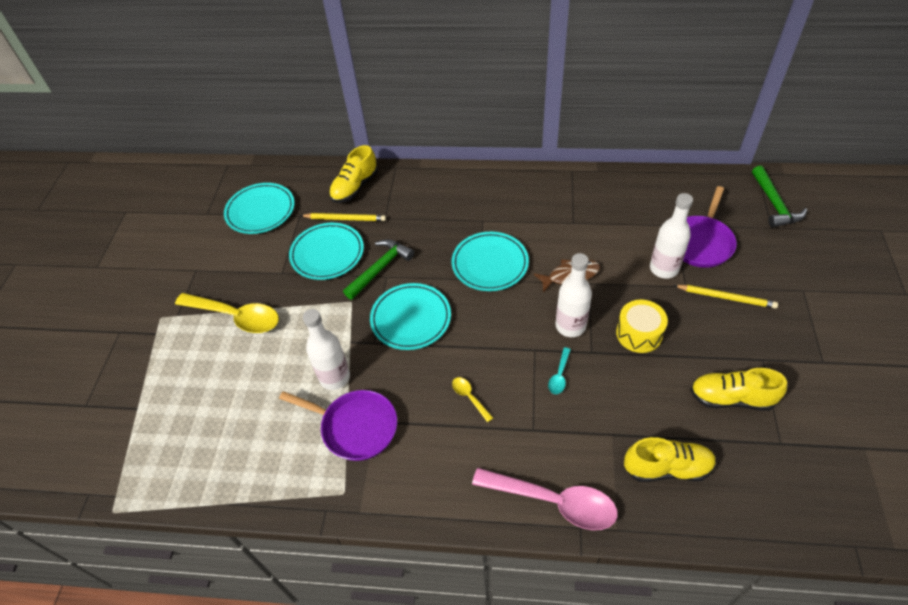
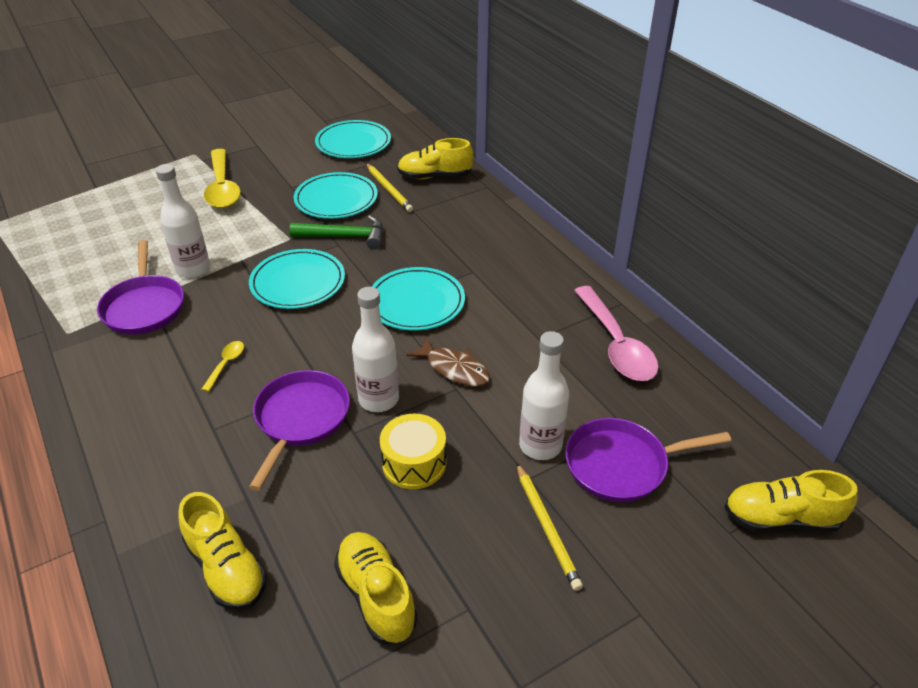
camera: 50 degrees right, 10 degrees down
pink spoon [472,468,618,530] -> pink spoon moved to [574,286,659,381]
turquoise spoon [548,347,571,394] -> purple pan [249,370,350,491]
green hammer [752,166,807,228] -> yellow shoe [724,470,858,532]

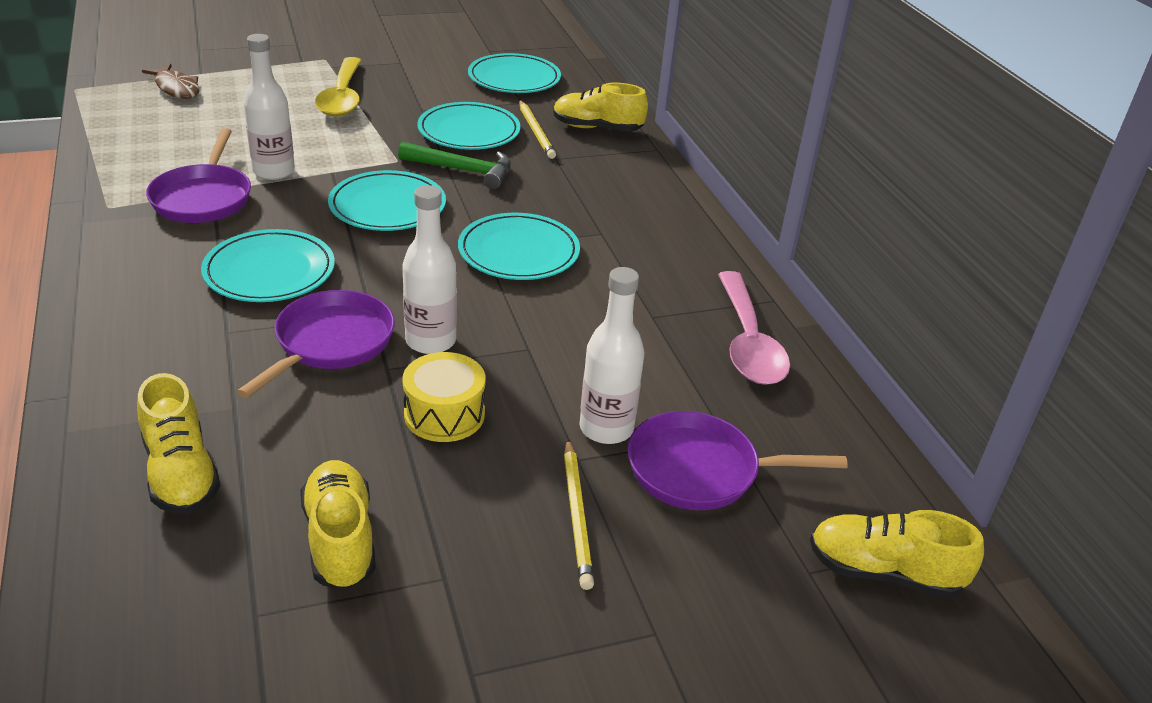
camera: 10 degrees right, 5 degrees down
yellow spoon [201,341,244,392] -> turquoise plate [201,229,335,302]
brown fish [407,338,490,387] -> brown fish moved to [142,64,200,99]

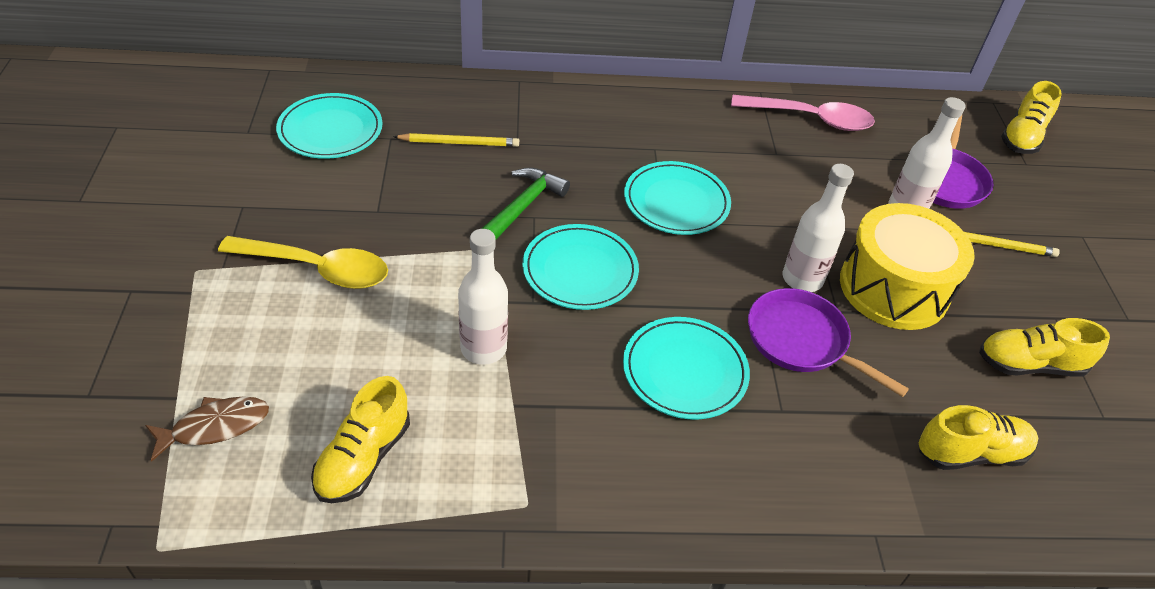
camera: 75 degrees left, 10 degrees up
purple pan [146,128,251,223] -> none
yellow drum [402,352,485,442] -> yellow drum [840,203,975,330], size x1.77
turquoise plate [417,102,521,150] -> none
yellow shoe [553,83,648,131] -> yellow shoe moved to [311,376,410,503]

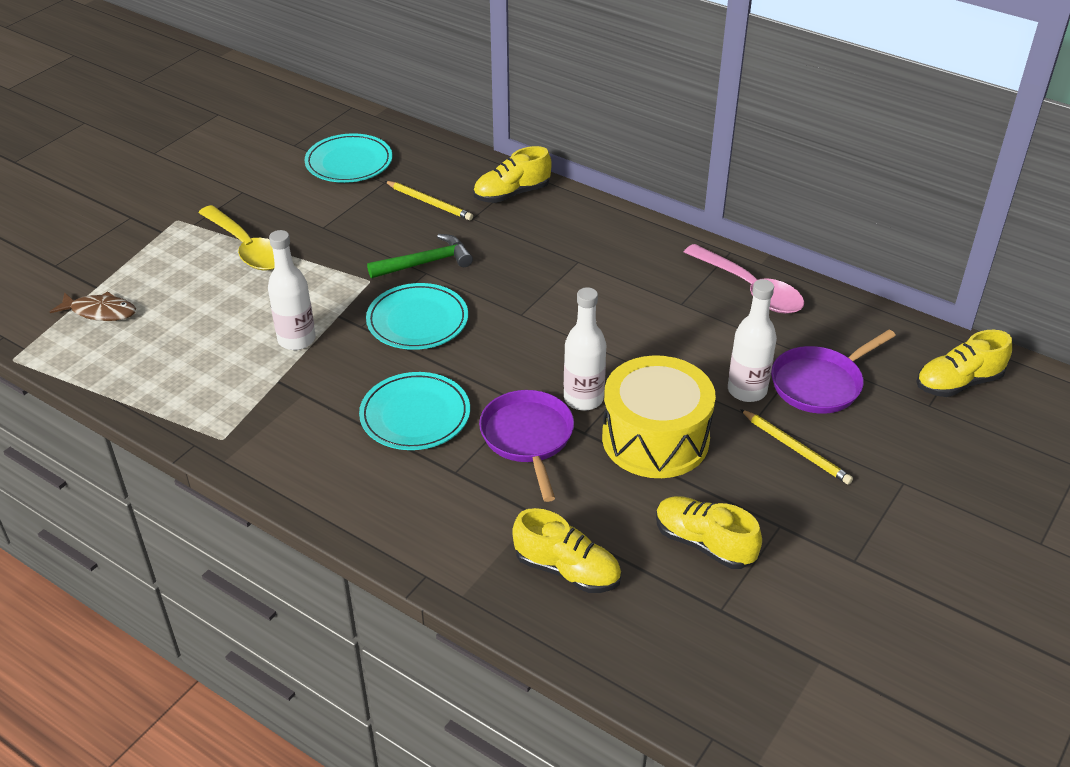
camera: 40 degrees right, 5 degrees down
yellow shoe [311,376,410,503] -> yellow shoe moved to [473,146,552,203]
turquoise plate [624,161,731,235] -> none

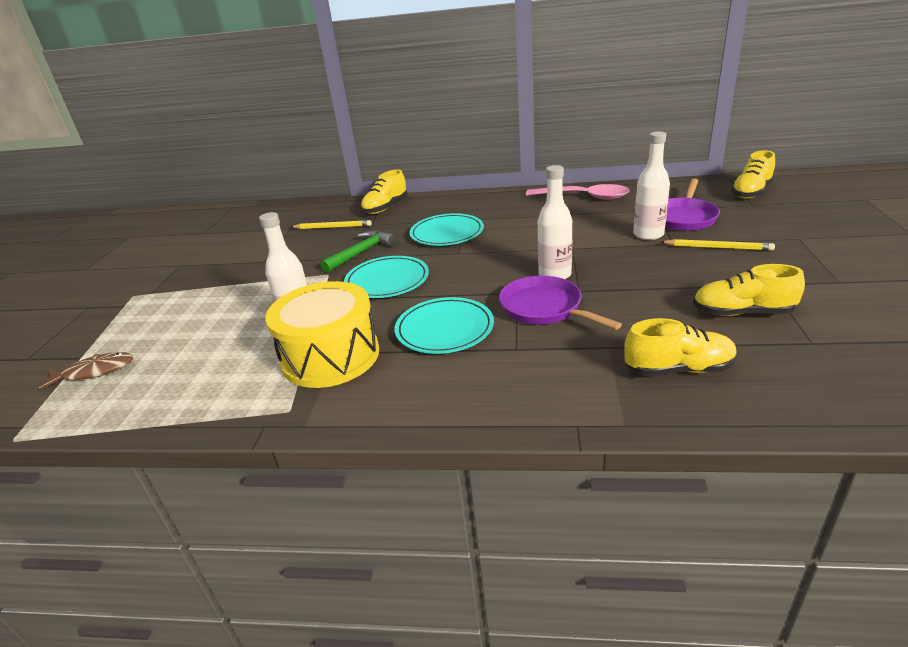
camera: 25 degrees left, 10 degrees down
yellow spoon [198,205,275,271] -> none
turquoise plate [304,133,392,183] -> turquoise plate moved to [410,213,484,246]
yellow drum [602,355,716,478] -> yellow drum moved to [265,281,379,388]

